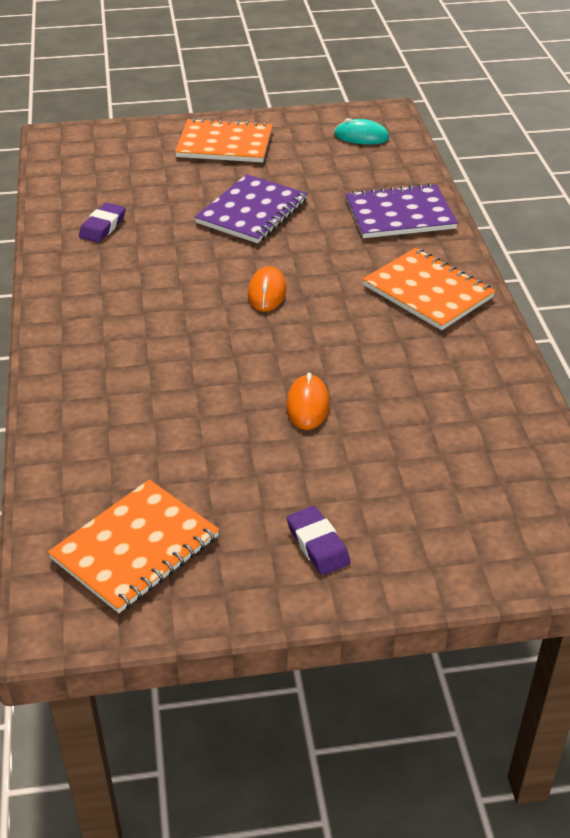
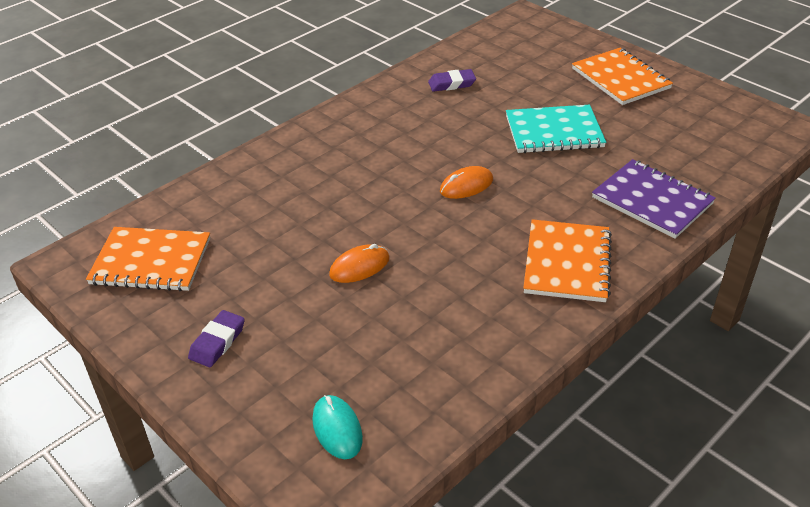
camera: 55 degrees right, 0 degrees up
purple notebook [195,174,308,243] -> turquoise notebook [506,105,606,153]
turquoise mouse [334,118,389,144] -> turquoise mouse moved to [312,395,363,459]

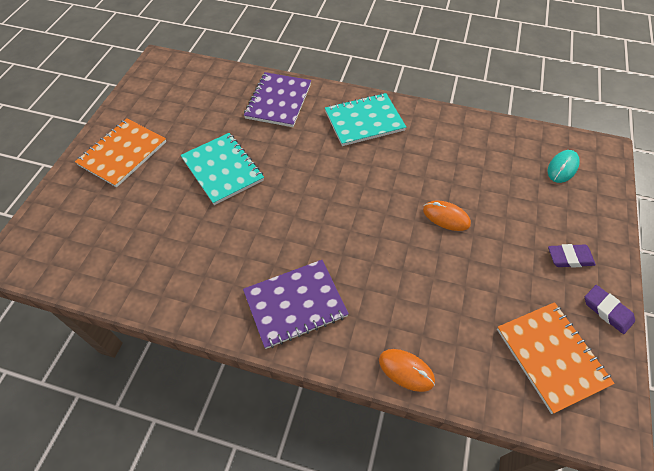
camera: 120 degrees left, 15 degrees up
purple eraser [428,69,476,92] -> purple eraser moved to [585,285,635,334]
orange mouse [440,166,493,199] -> orange mouse moved to [379,349,435,392]
orange notebook [523,219,612,302] -> turquoise notebook [325,93,406,146]
none -> purple notebook [243,260,349,349]

